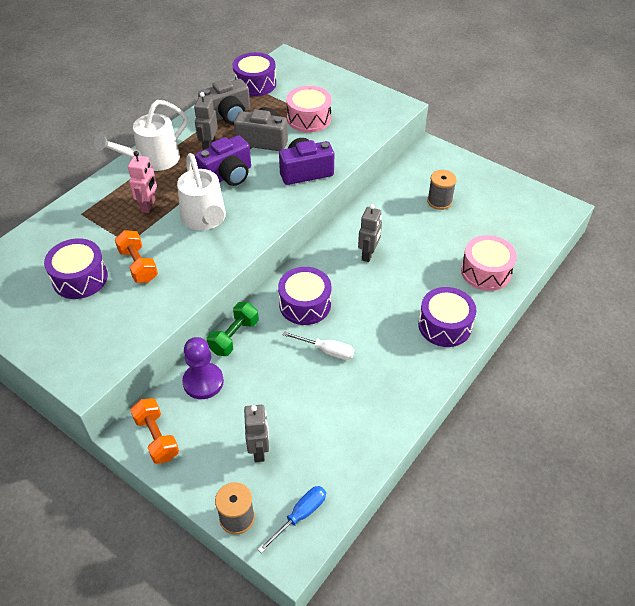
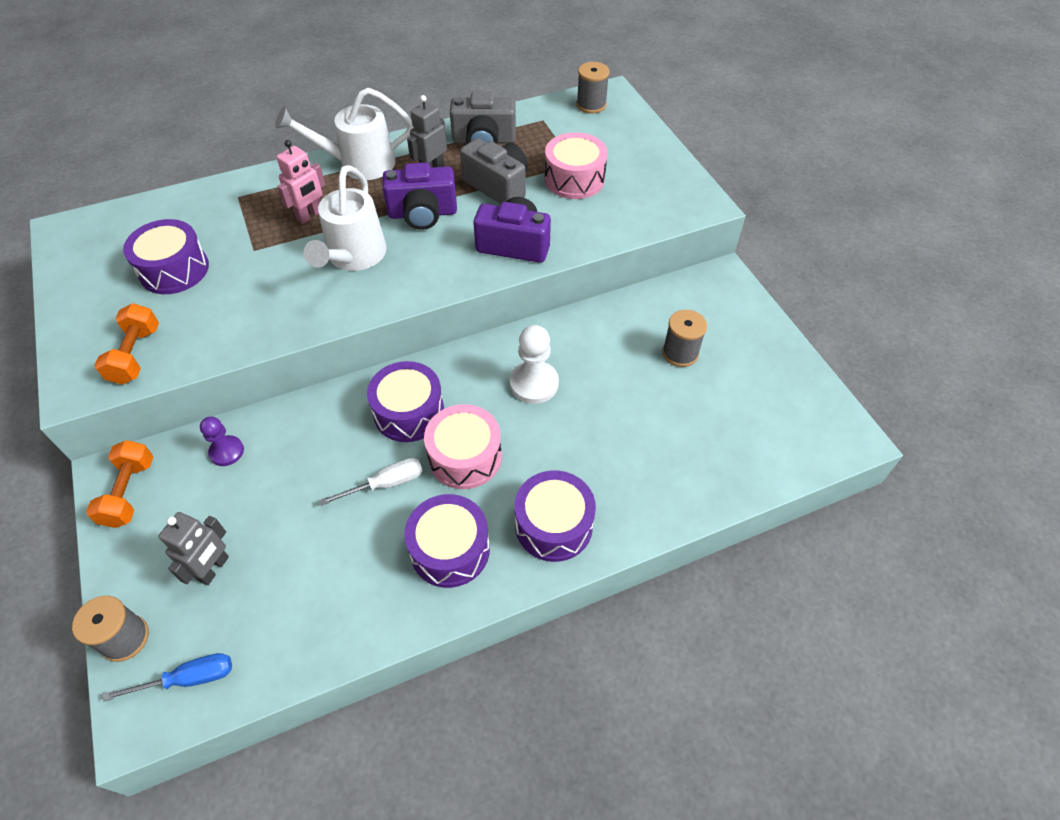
camera: 30 degrees right, 5 degrees up
orange dumbbell [115,230,158,283] -> orange dumbbell moved to [94,303,159,385]
purple pawn [182,337,224,399] -> purple pawn [200,417,244,466], size x0.64
green dumbbell [207,302,258,356] -> none
purple drum [232,52,276,97] -> purple drum moved to [404,494,490,588]
white screwdriver [282,331,354,360] -> white screwdriver turned 75 degrees counterclockwise [320,458,422,505]
grey robot [358,204,382,262] -> white pawn [510,325,559,404]
pink drum [461,235,517,291] -> pink drum moved to [424,404,502,489]
none -> grey spool [576,62,610,114]

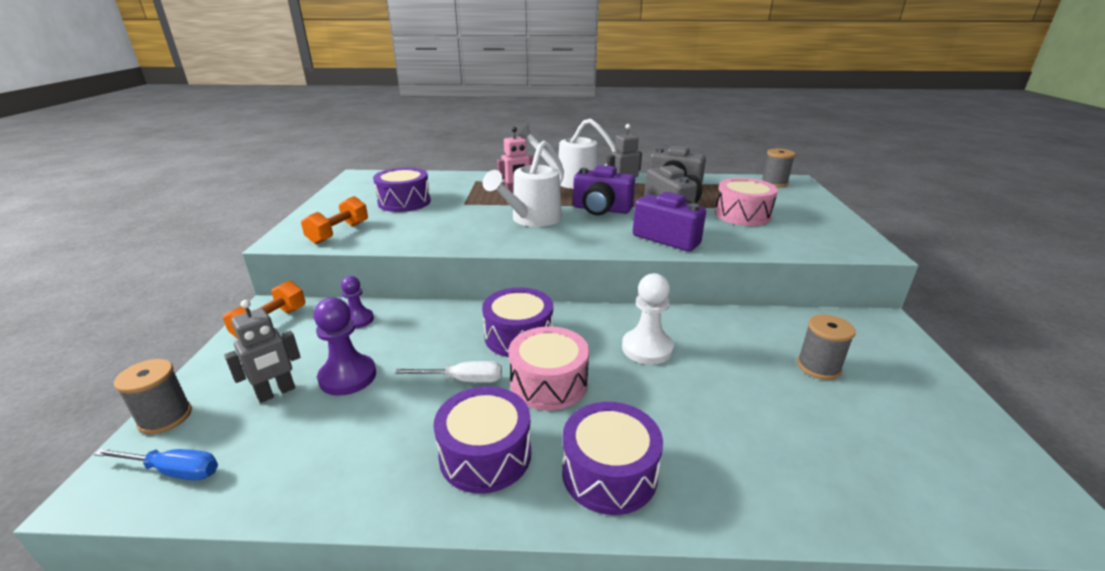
camera: 25 degrees right, 25 degrees down
none -> purple pawn [314,298,376,396]

